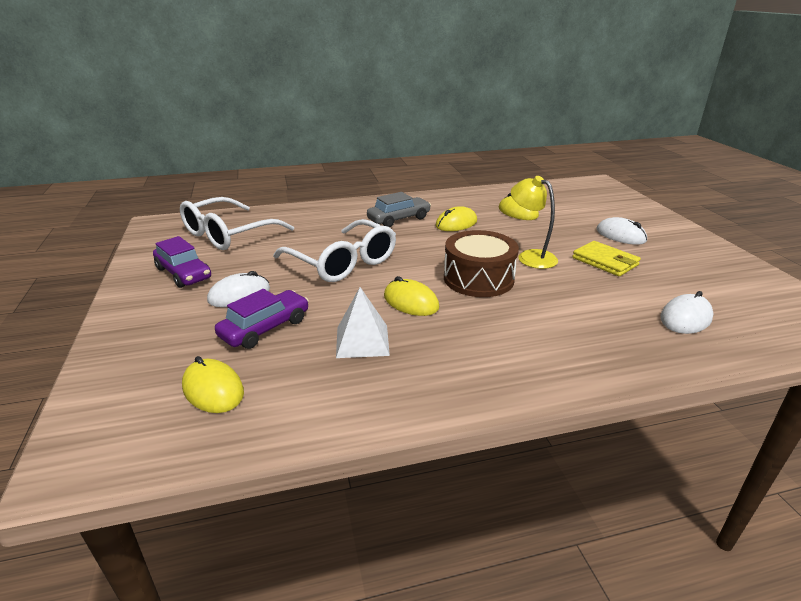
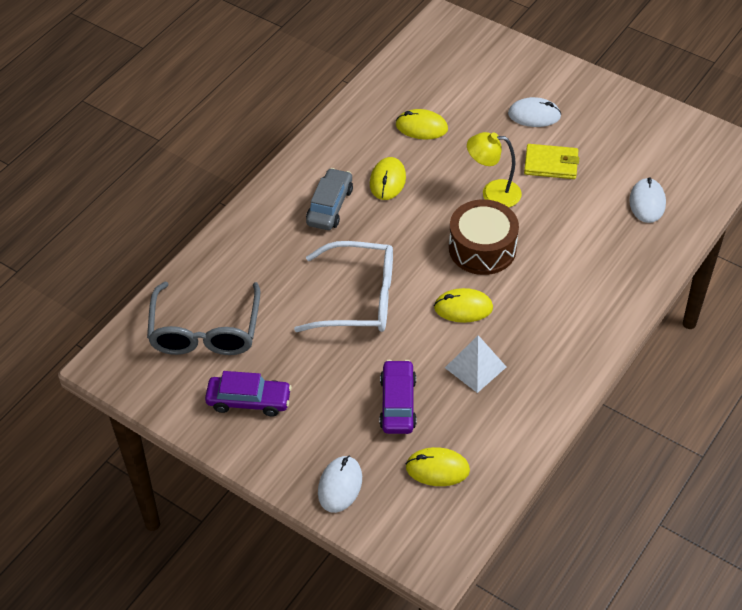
camera: 40 degrees left, 20 degrees up
white glasses [180,197,294,250] -> grey glasses [147,282,260,355]
white mouse [207,271,270,307] -> white mouse moved to [318,456,362,513]

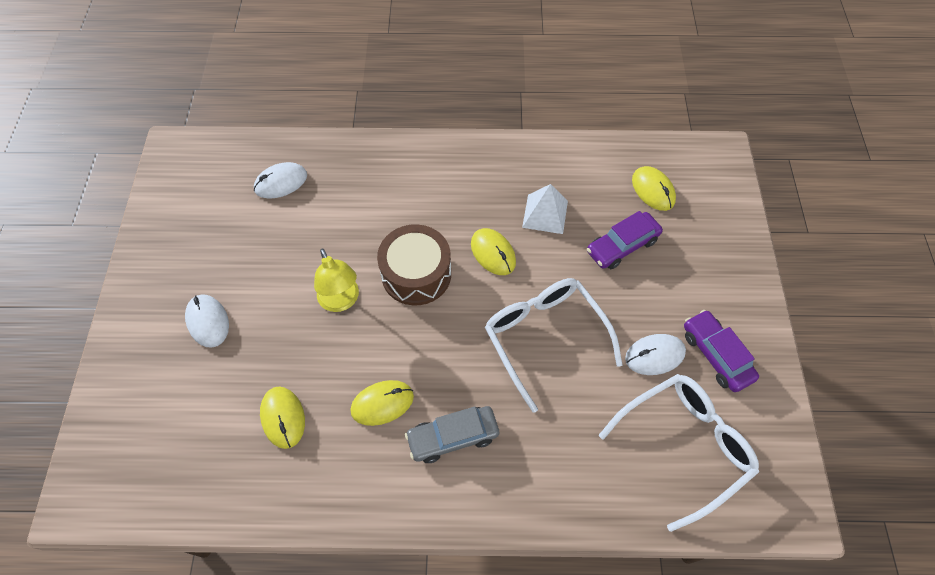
camera: 125 degrees left, 10 degrees up
grey glasses [147,282,260,355] -> white glasses [599,374,759,532]
white mouse [318,456,362,513] -> white mouse moved to [625,334,686,375]
yellow wallet [524,144,579,179] -> none

